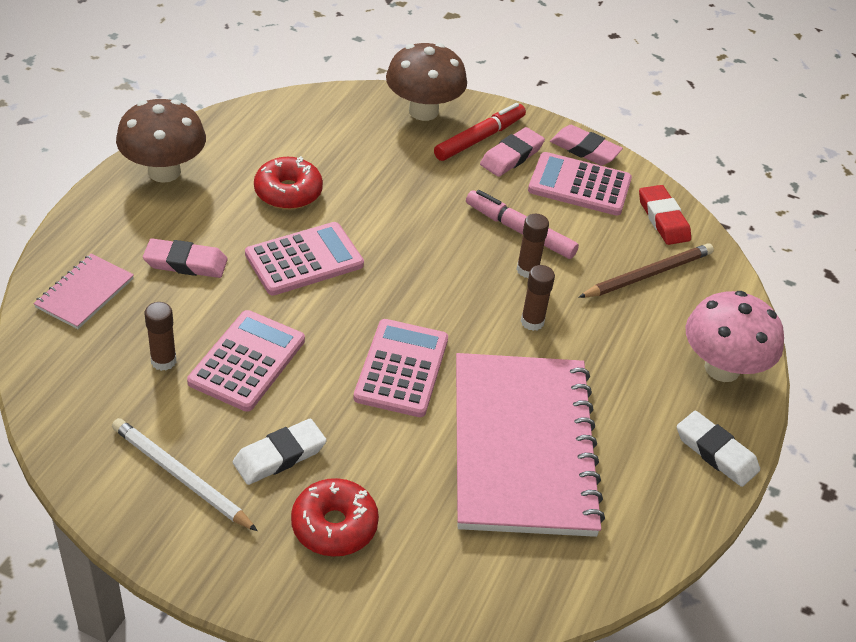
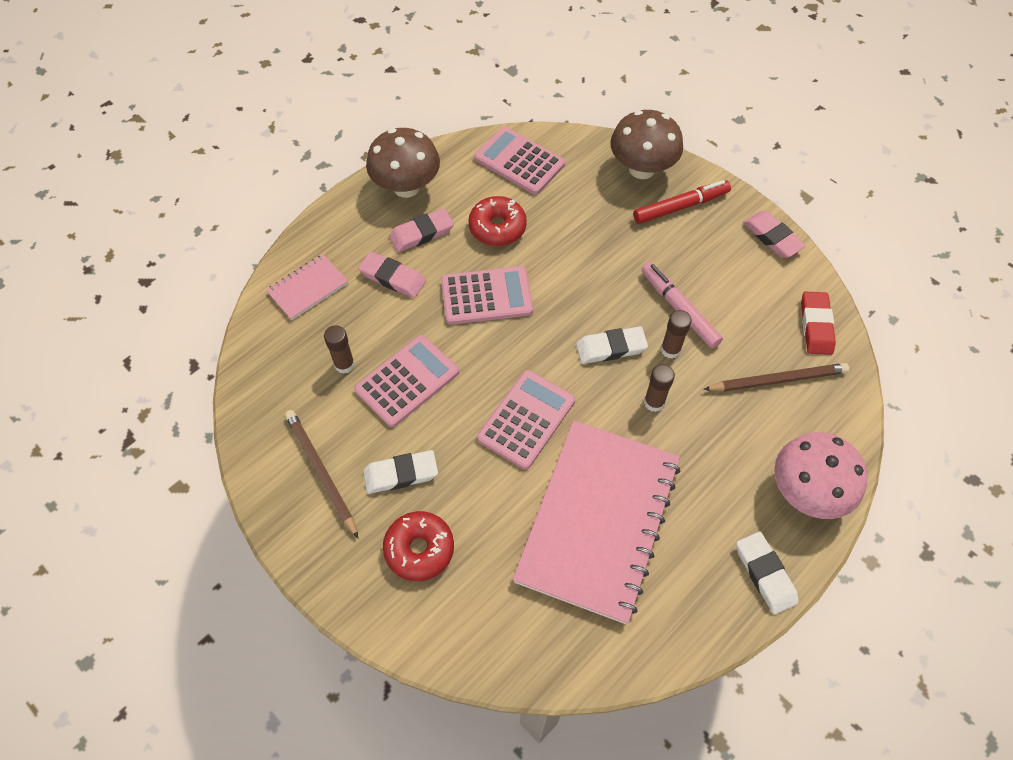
camera: 25 degrees right, 15 degrees up
white pencil [112,418,258,531] -> brown pencil [285,410,358,538]
pink eraser [480,127,545,177] -> pink eraser moved to [389,208,454,253]
pink calculator [528,152,632,216] -> pink calculator moved to [474,127,565,195]
none -> white eraser [576,326,648,364]

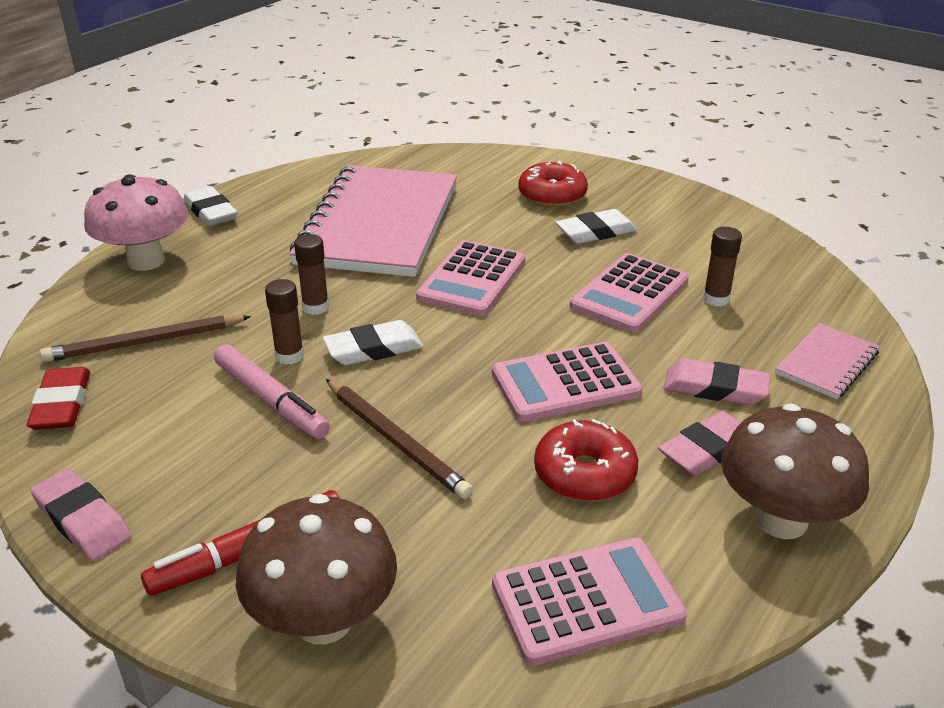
camera: 170 degrees right, 25 degrees down
brown pencil [285,410,358,538] -> brown pencil moved to [326,379,473,499]
pink calculator [474,127,565,195] -> pink calculator turned 45 degrees counterclockwise [492,537,687,665]

